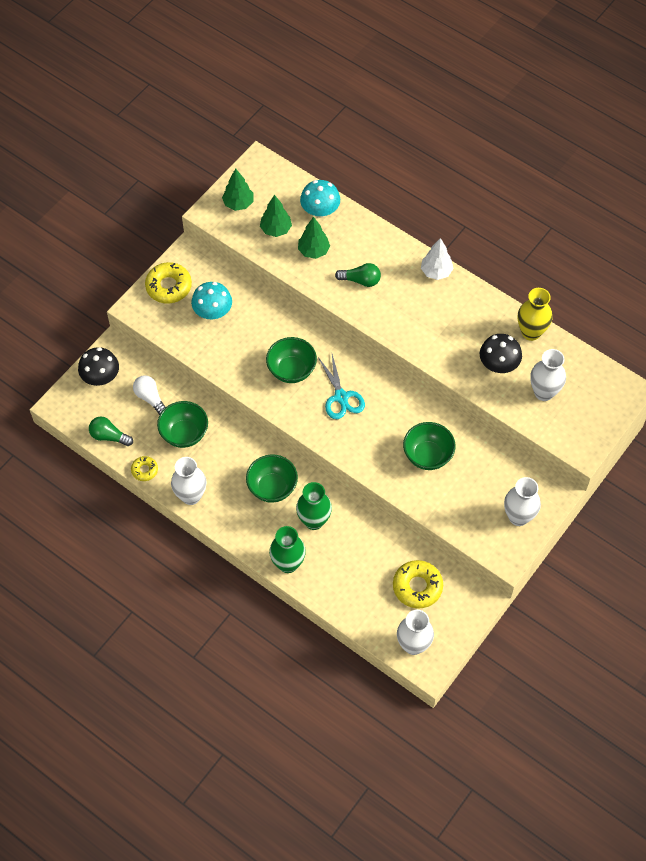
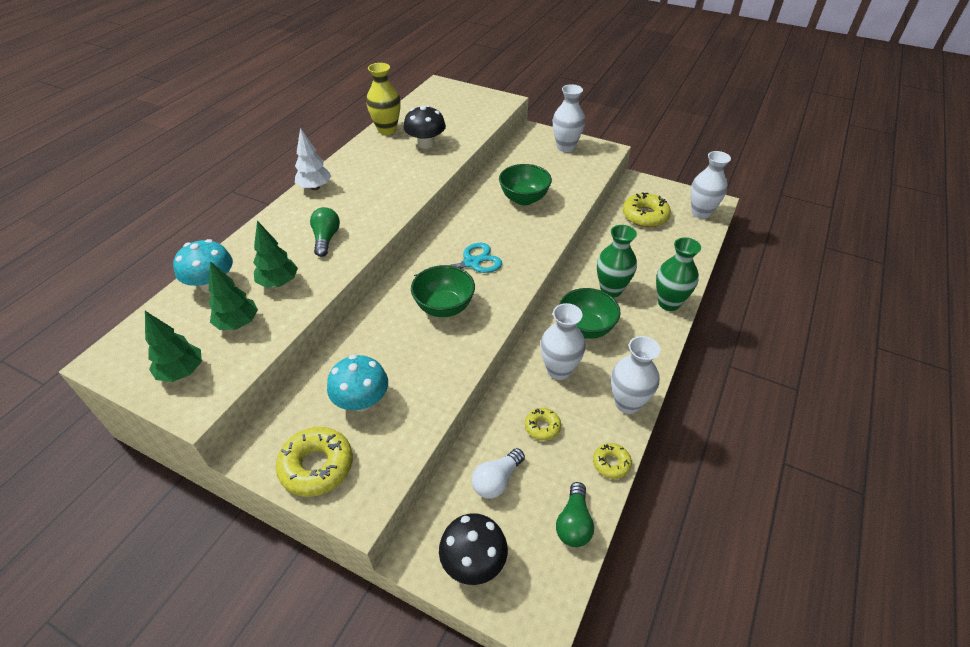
camera: 100 degrees left, 15 degrees down
green bowl [157,401,208,448] -> yellow donut [525,408,561,441]
white vase [530,349,566,401] -> white vase moved to [540,303,586,380]

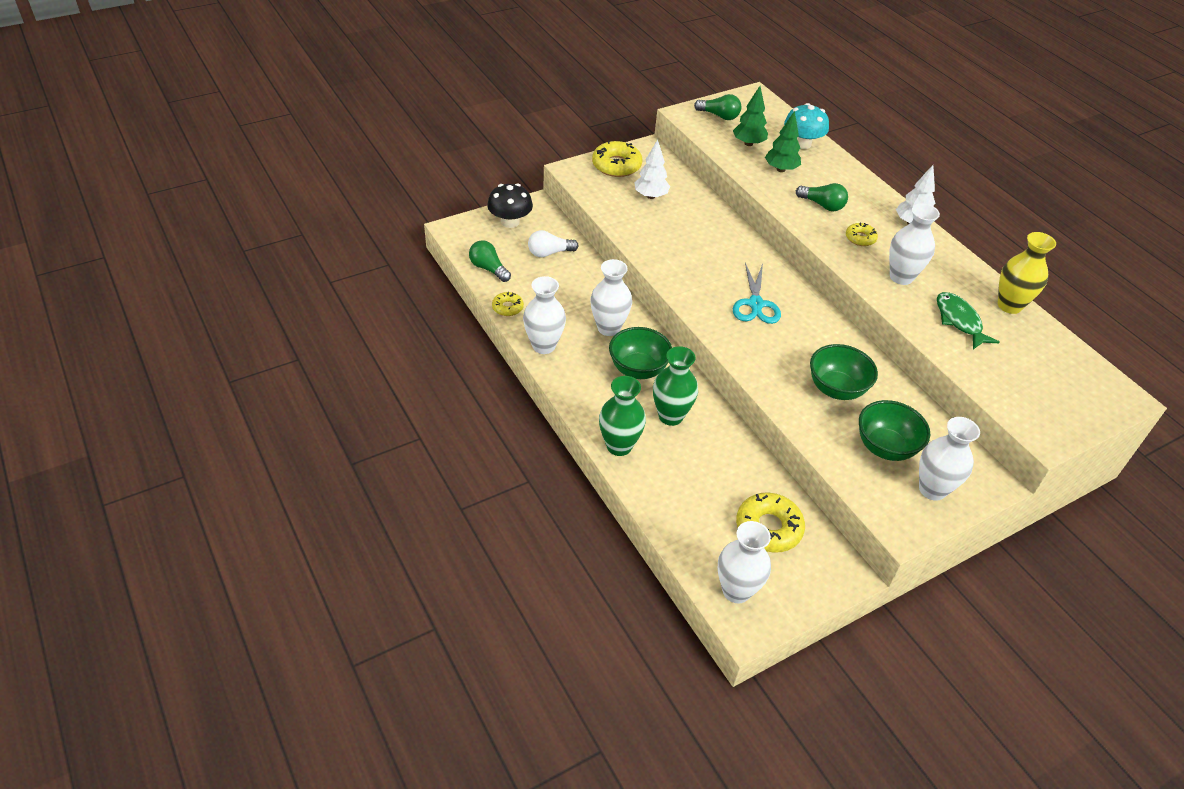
camera: 120 degrees right, 0 degrees up
green tree [145,311,202,382] -> green light bulb [694,94,742,120]
turquoise mushroom [327,355,388,412] -> white tree [634,139,670,199]
black mushroom [404,105,446,149] -> green fish [937,292,1000,349]
green bowl [411,265,475,317] -> green bowl moved to [859,400,930,461]
white light bulb [472,448,525,499] -> white light bulb turned 90 degrees counterclockwise [528,230,579,257]
yellow donut [525,408,561,441] -> yellow donut moved to [846,223,878,246]
none -> white vase [889,204,940,285]

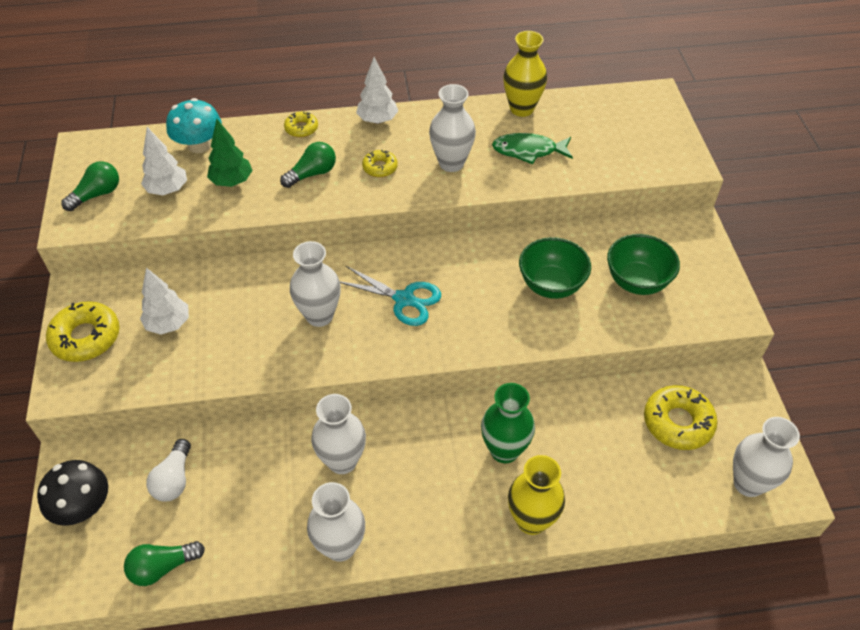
camera: 65 degrees left, 5 degrees up
yellow donut [492,292,524,316] -> yellow donut moved to [284,111,318,137]
green vase [599,376,646,456] -> yellow vase [508,455,565,535]
green bowl [609,327,672,379] -> none
green tree [733,86,768,146] -> white tree [141,127,187,195]
white vase [919,417,980,501] -> white vase moved to [290,241,341,327]

